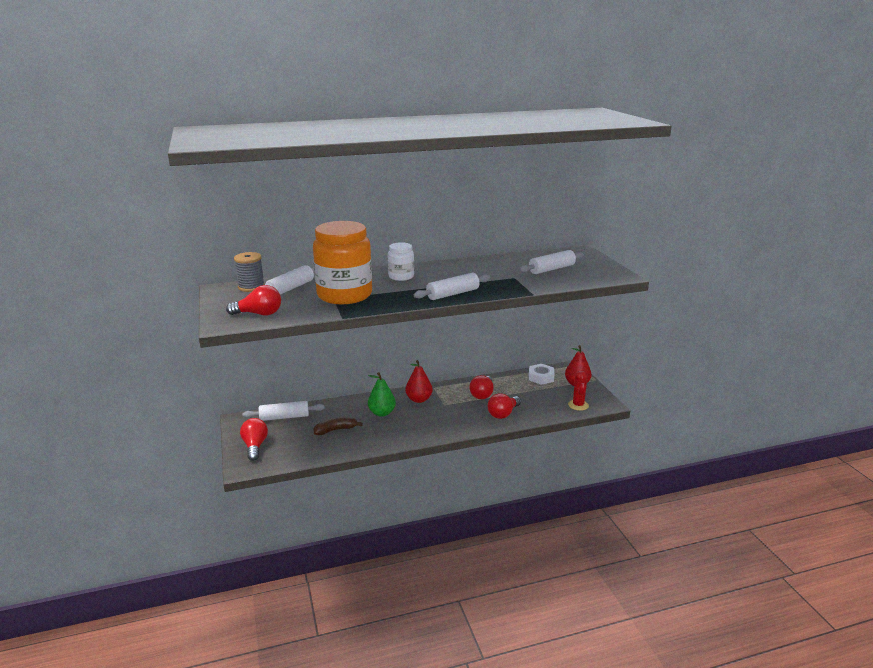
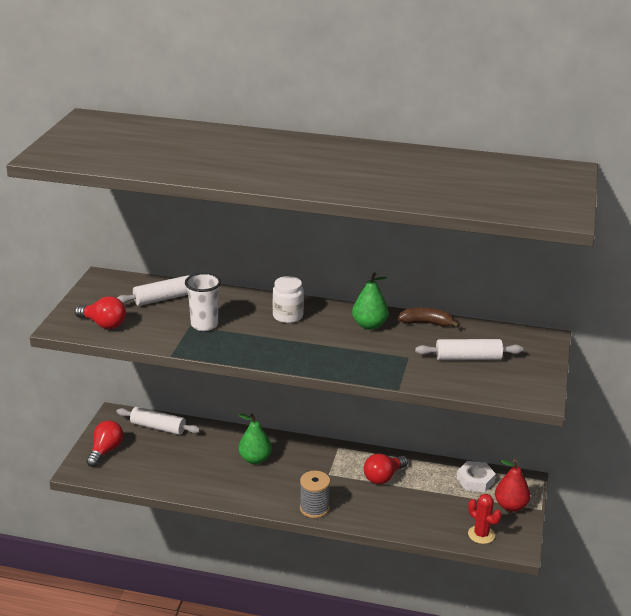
camera: 30 degrees right, 5 degrees up
grey spool [234,252,265,292] -> grey spool moved to [300,471,330,518]
orange jar [313,221,372,304] -> white cup [185,273,221,331]
brown banana [313,416,363,435] -> brown banana moved to [398,307,460,328]
red pear [406,360,433,403] -> none
white rolling pin [414,273,490,300] -> none
red light bulb [488,393,521,419] -> none
red cactus [568,371,589,411] -> red cactus turned 75 degrees counterclockwise [468,494,501,544]
none -> green pear [352,272,389,330]

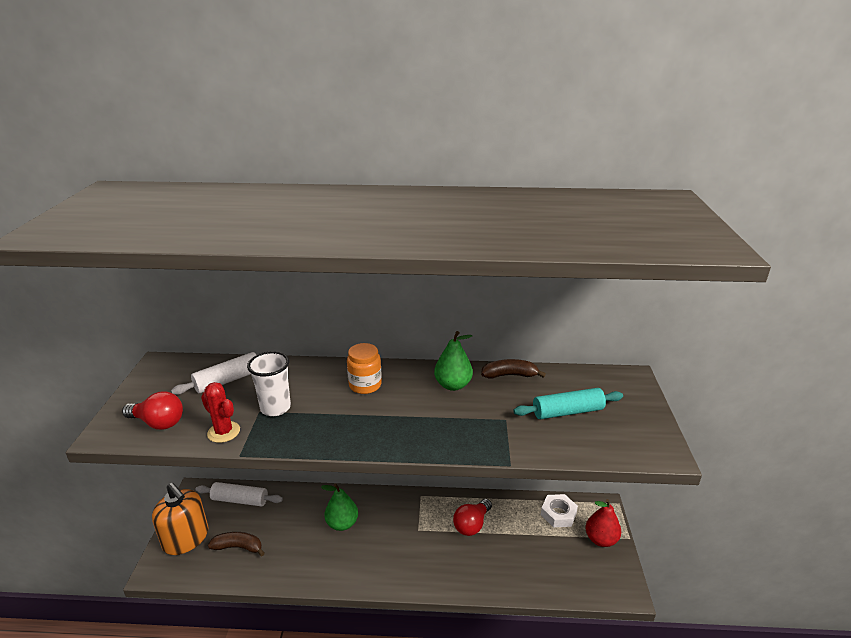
camera: 10 degrees left, 0 degrees up
red light bulb [86,420,123,467] -> orange soap dispenser [152,483,208,555]
white jar [272,276,304,323] -> orange jar [347,343,382,394]
grey spool [300,471,330,518] -> none
white rolling pin [415,339,523,360] -> turquoise rolling pin [513,388,623,419]
red cactus [468,494,501,544] -> red cactus moved to [201,382,240,443]
none -> brown banana [208,532,265,556]

